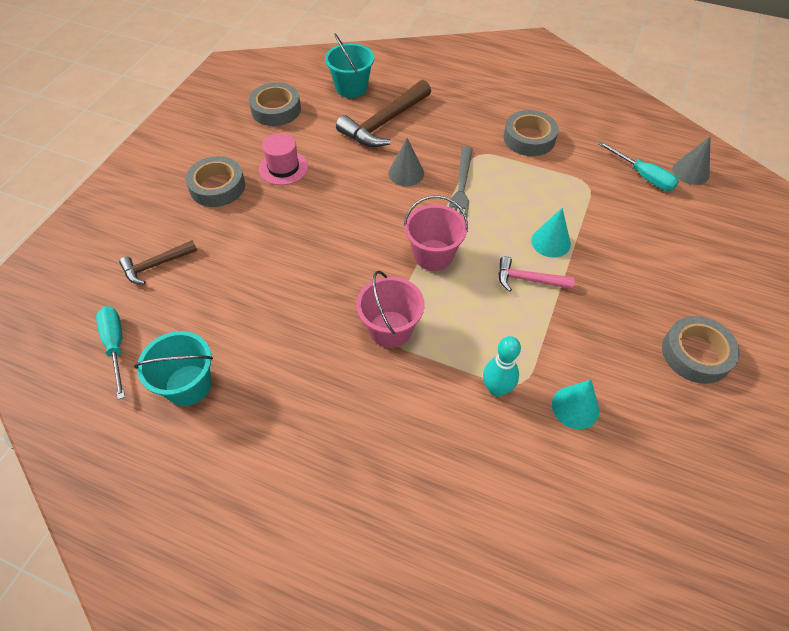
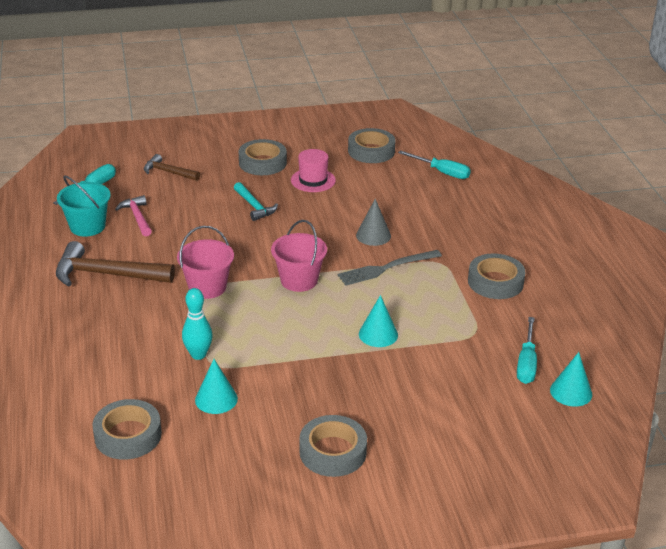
camera: 55 degrees right, 20 degrees down
turquoise bucket [325,34,374,98] -> turquoise screwdriver [398,150,471,179]
brown hammer [336,80,431,147] -> brown hammer moved to [56,241,175,287]
pink hammer [498,256,575,292] -> pink hammer moved to [115,195,152,237]
grey cone [673,136,711,185] -> turquoise cone [550,352,592,407]
none -> grey tape [92,399,162,460]
none -> turquoise hammer [234,182,278,221]

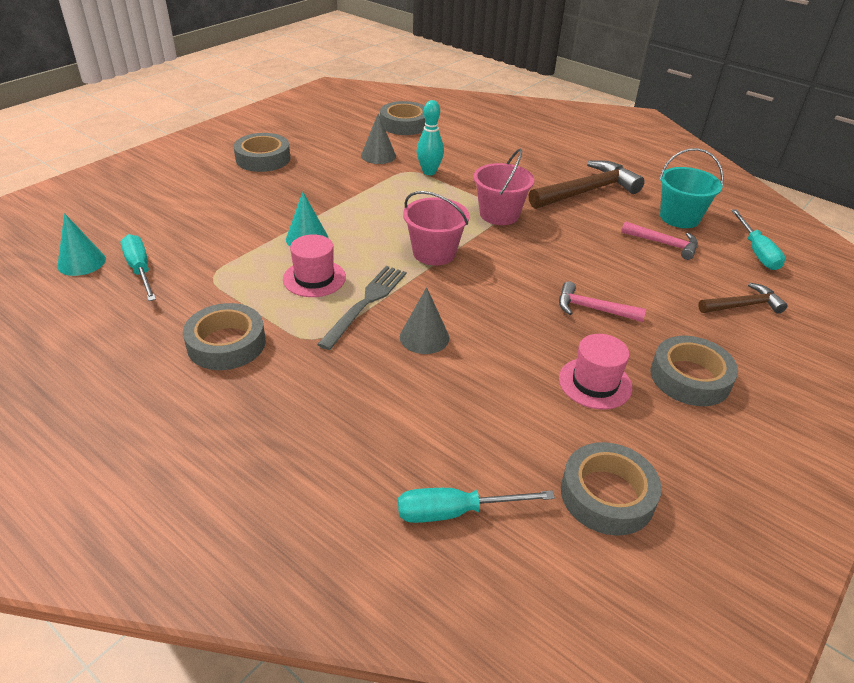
camera: 140 degrees right, 5 degrees up
turquoise cone [195,359,238,414] -> grey cone [361,114,396,164]
turquoise hammer [234,182,278,221] -> pink hammer [559,281,646,322]
none -> pink hat [283,234,346,297]

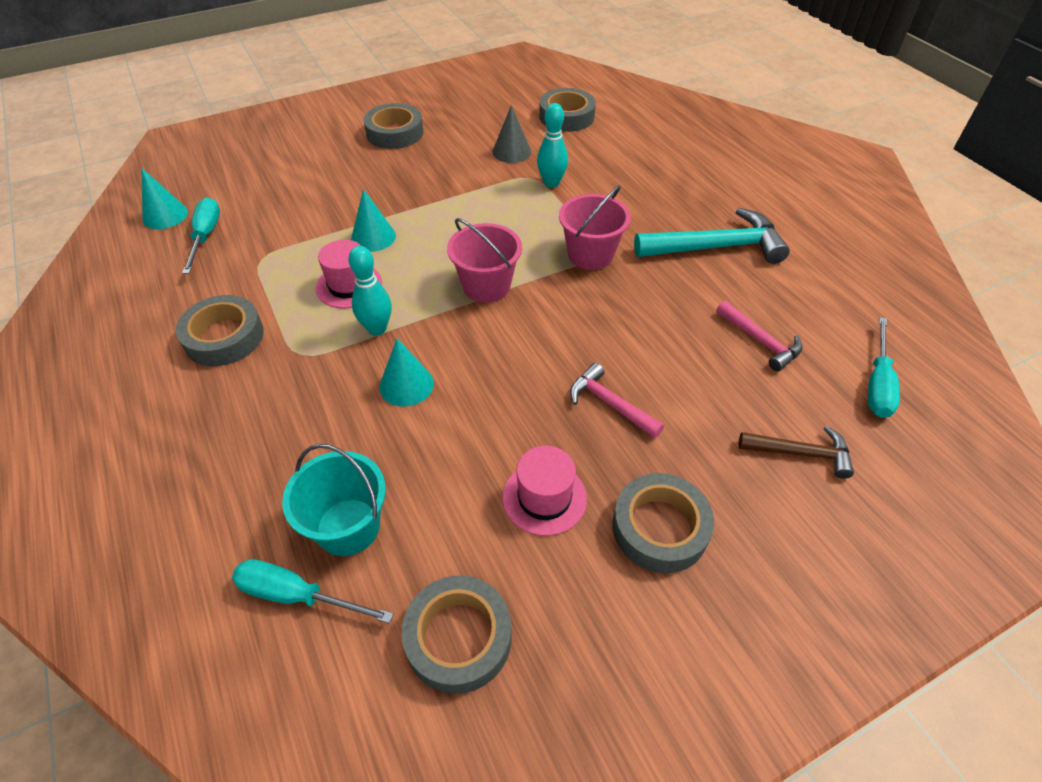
camera: 25 degrees right, 10 degrees up
grey fork [317,266,406,350] -> turquoise bowling pin [348,246,392,335]
grey cone [400,287,449,354] -> turquoise cone [379,338,434,407]
brown hammer [529,160,645,209] -> turquoise hammer [634,208,790,264]
turquoise bucket [659,148,724,228] -> turquoise bucket moved to [282,444,386,556]

